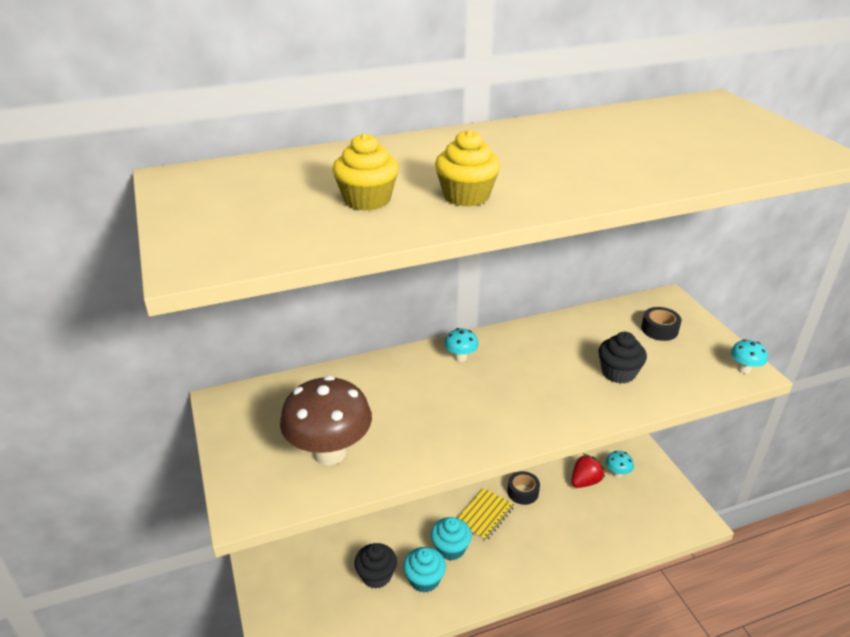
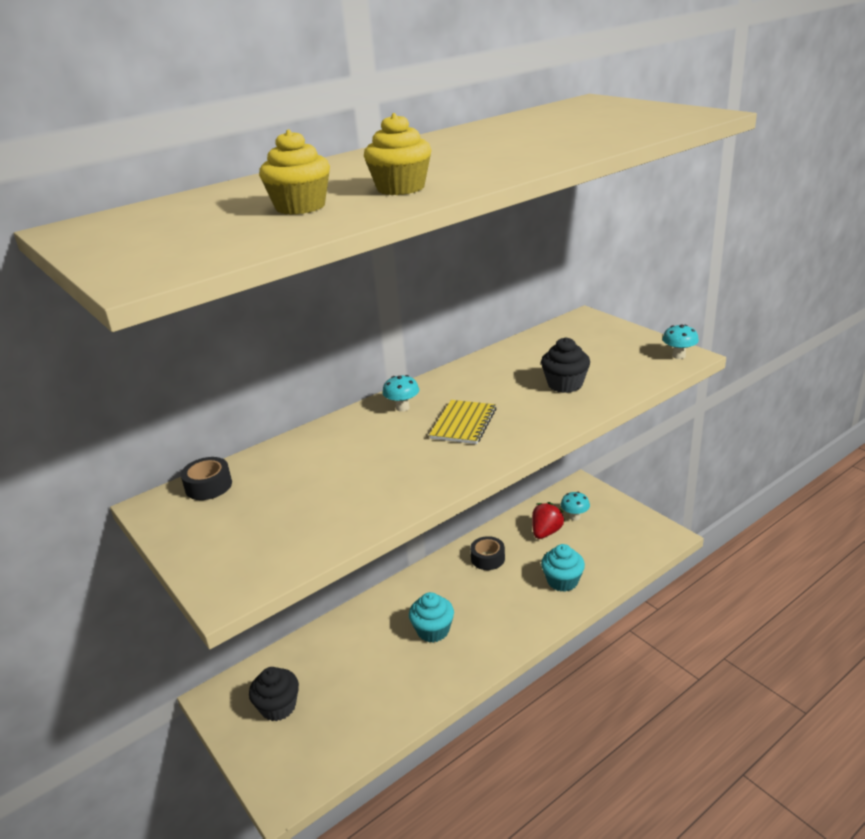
camera: 15 degrees left, 5 degrees down
brown mushroom [280,376,372,465] -> none
black cupcake [354,543,397,589] -> black cupcake moved to [249,667,299,721]
turquoise cupcake [403,547,446,592] -> turquoise cupcake moved to [541,544,585,592]
yellow notebook [458,488,514,541] -> yellow notebook moved to [429,400,496,444]
black tape [641,307,681,341] -> black tape moved to [181,457,232,500]

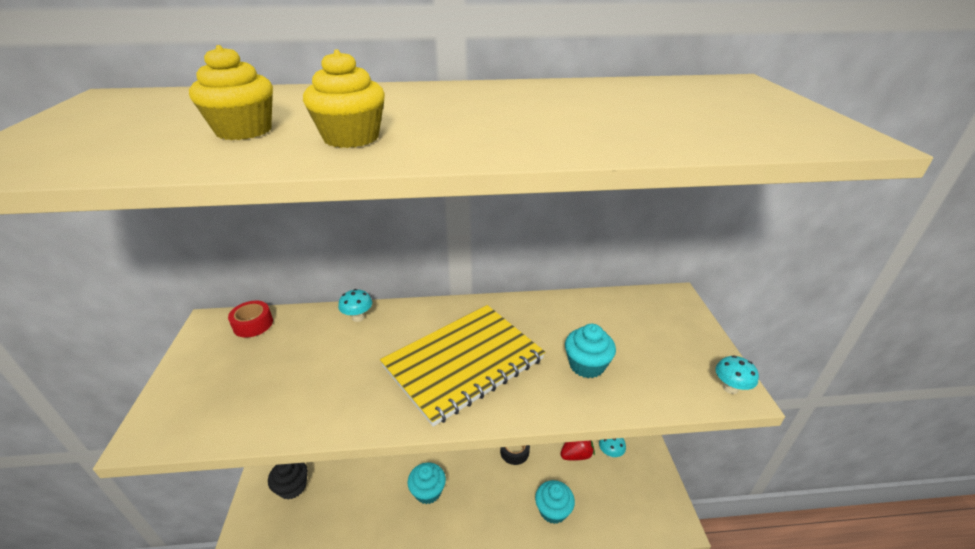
camera: 30 degrees right, 5 degrees up
black tape [181,457,232,500] -> red tape [228,301,273,338]
turquoise mushroom [382,375,419,412] -> turquoise mushroom moved to [338,289,372,322]
yellow notebook [429,400,496,444] -> yellow notebook [380,305,545,427], size x2.03
black cupcake [541,337,590,393] -> turquoise cupcake [565,324,616,378]

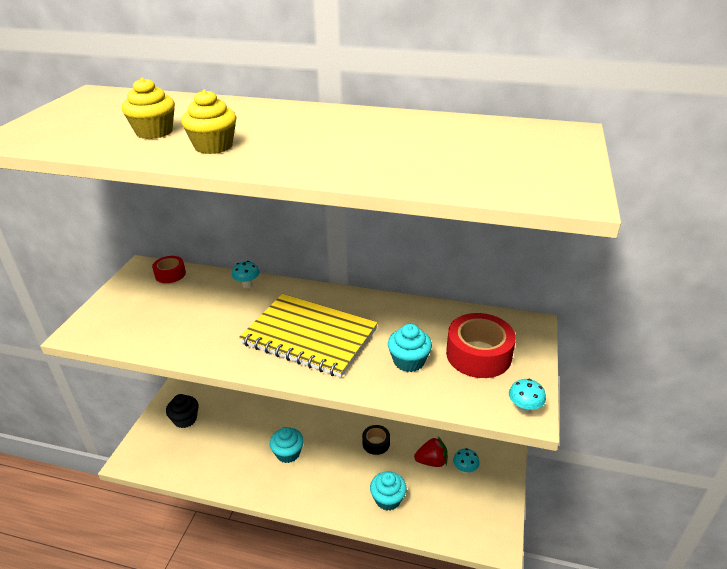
camera: 20 degrees right, 0 degrees up
yellow notebook [380,305,545,427] -> yellow notebook turned 45 degrees clockwise [239,294,378,378]
none -> red tape [446,313,516,378]

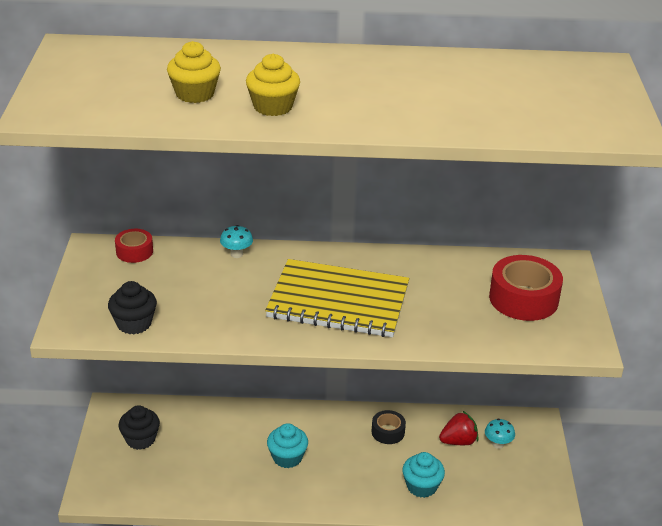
camera: 15 degrees left, 0 degrees up
turquoise cupcake [388,324,432,372] -> none
turquoise mushroom [509,379,546,414] -> none
none -> black cupcake [108,281,157,334]

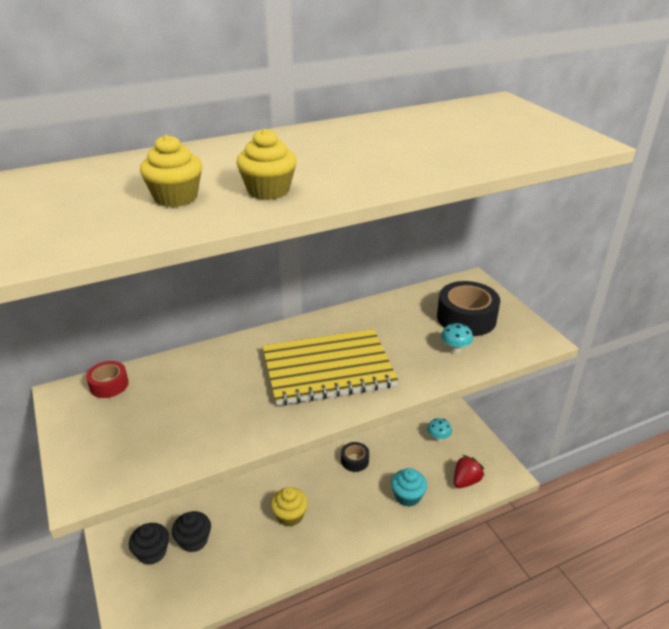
camera: 25 degrees left, 0 degrees up
black cupcake [108,281,157,334] -> black cupcake moved to [172,511,211,553]
turquoise mushroom [220,225,253,258] -> turquoise mushroom moved to [441,323,473,354]
turquoise cupcake [267,423,308,468] -> yellow cupcake [271,487,308,527]
red strawberry [439,411,478,445] -> red strawberry moved to [454,455,485,488]
red tape [489,255,563,321] -> black tape [437,281,500,336]

